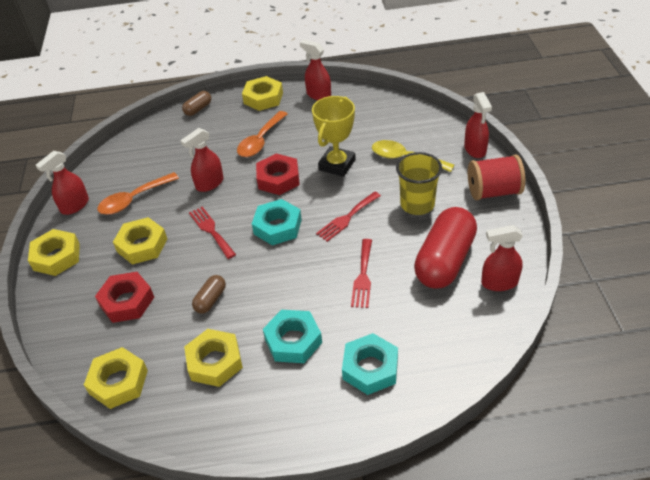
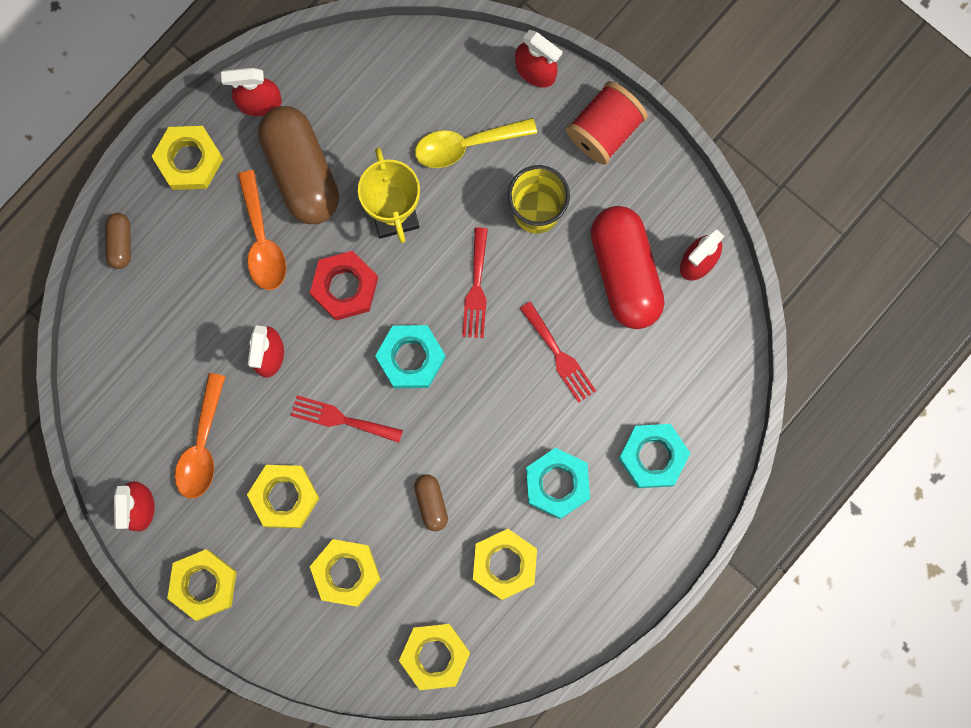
camera: 45 degrees left, 35 degrees up
red nut [95,272,154,323] -> yellow nut [310,539,381,607]
none -> brown capsule [258,106,339,224]

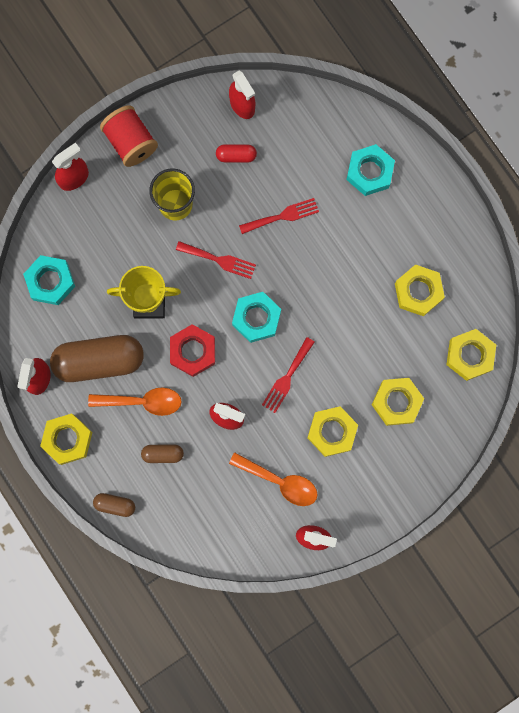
camera: 75 degrees left, 0 degrees up
yellow nut [167,549,237,621] -> none
brown capsule [414,474,448,531] -> brown capsule moved to [141,444,184,463]
yellow spoon [415,118,537,168] -> none
turquoise nut [526,448,590,519] -> turquoise nut moved to [23,255,75,305]
red capsule [591,206,665,329] -> red capsule [216,144,257,163], size x0.45

